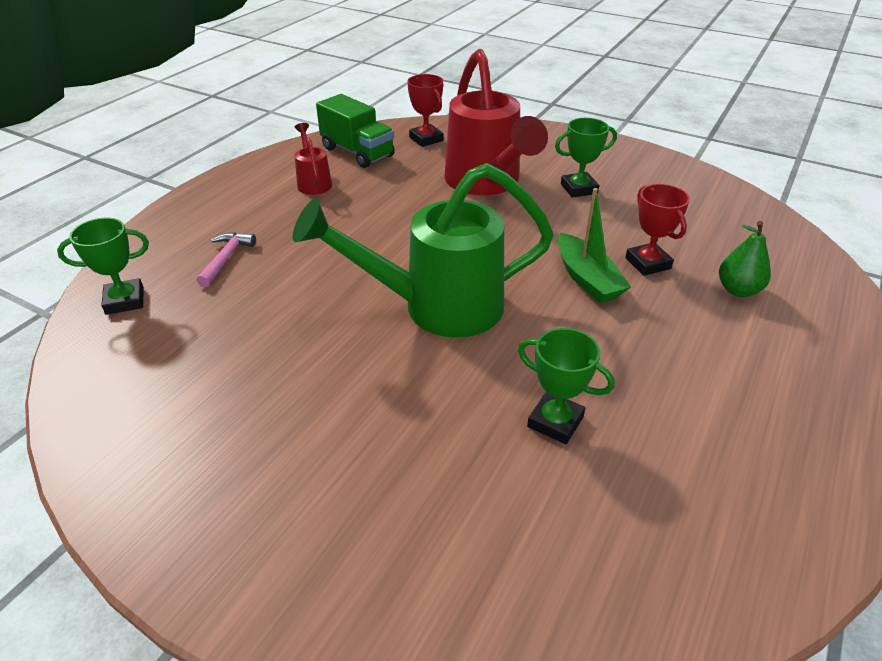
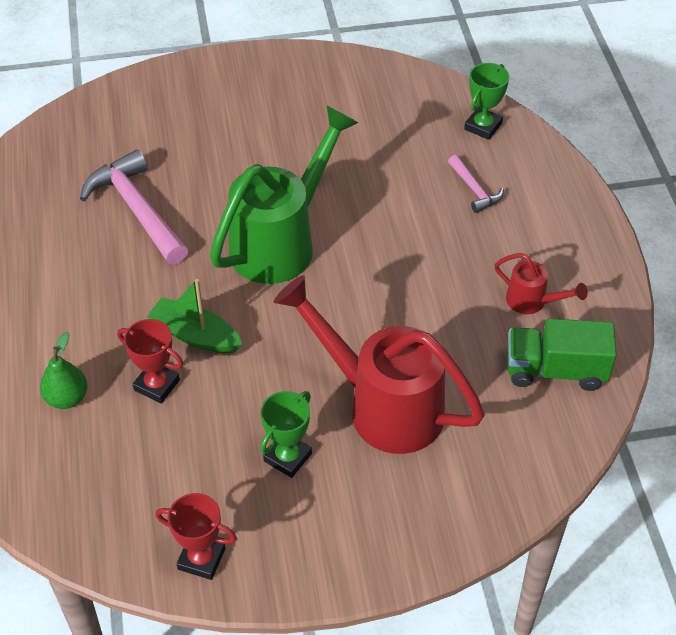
camera: 140 degrees right, 10 degrees up
red trophy [407,74,443,147] -> red trophy moved to [156,493,237,580]
green trophy [518,328,615,444] -> pink hammer [80,150,188,265]

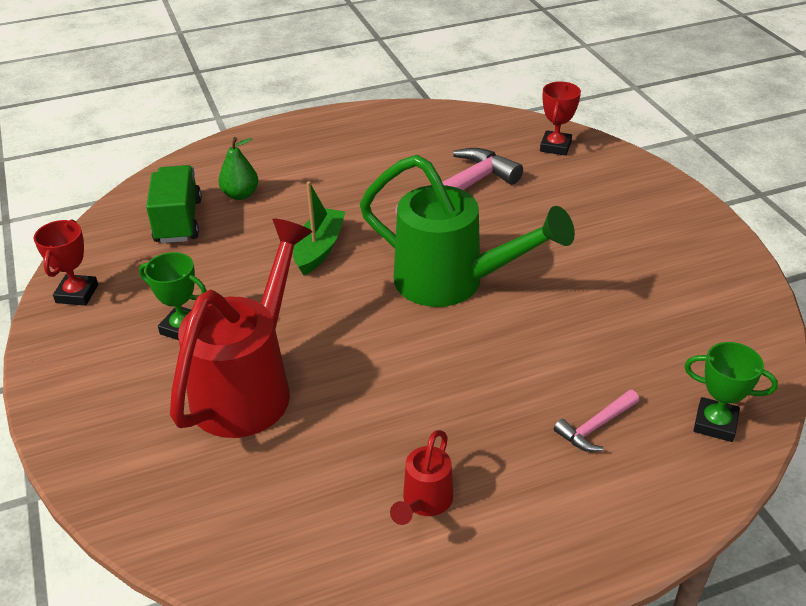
camera: 80 degrees right, 10 degrees down
red trophy [117,319,183,403] -> red trophy moved to [540,81,581,156]
green truck [507,319,617,391] -> green truck moved to [146,165,202,243]

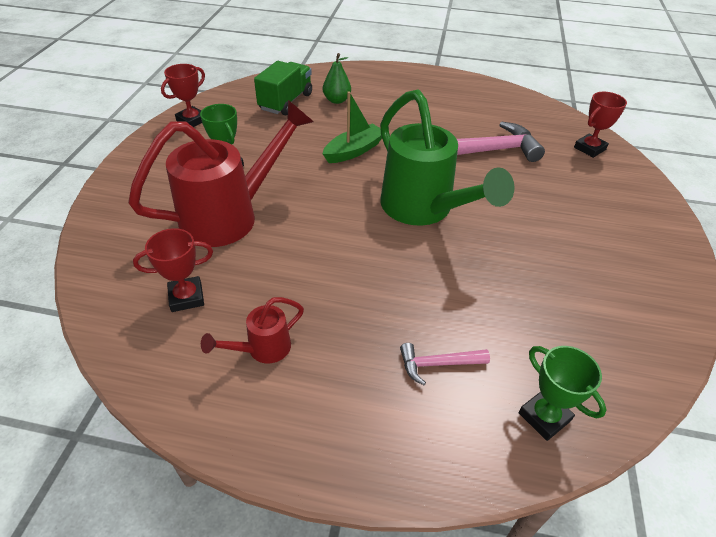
camera: 30 degrees right, 5 degrees up
none -> red trophy [133,228,213,312]

